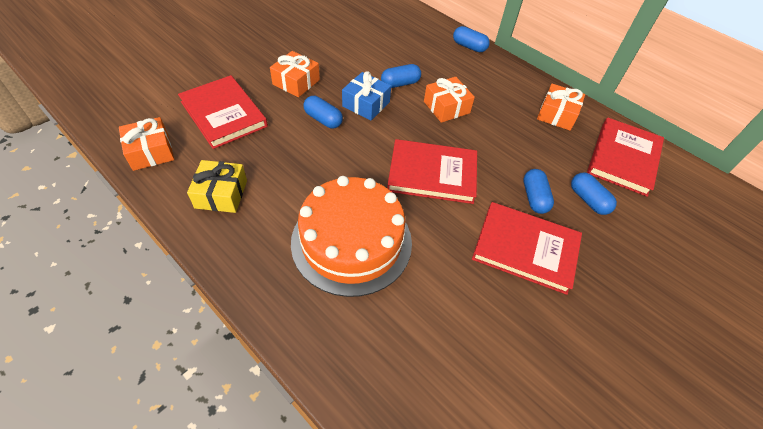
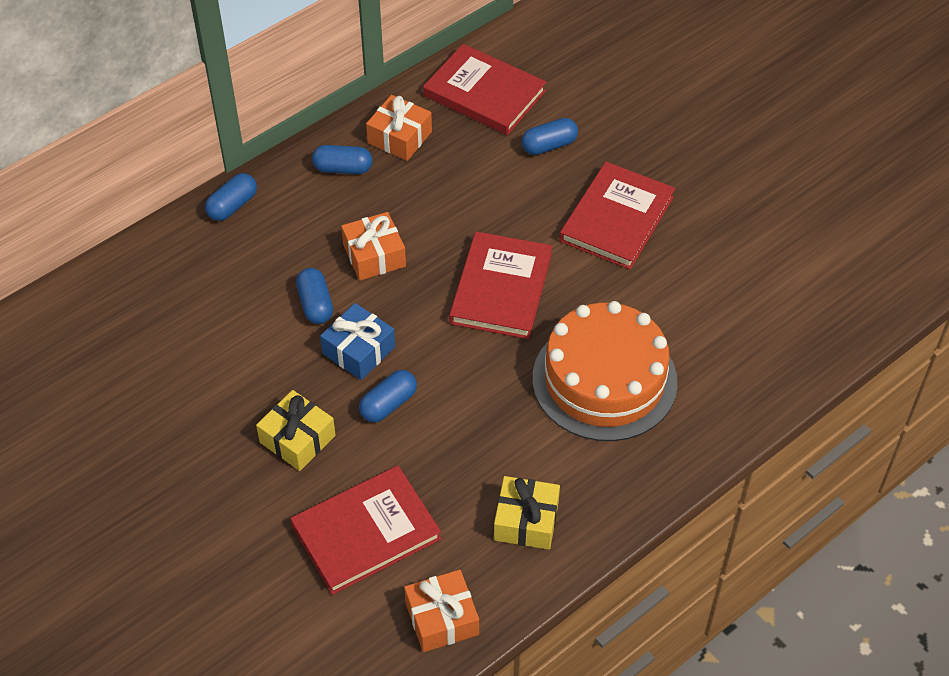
camera: 80 degrees left, 0 degrees up
orange gift [270,51,320,97] -> yellow gift [256,390,336,471]
blue capsule [523,169,554,214] -> blue capsule moved to [312,145,372,174]

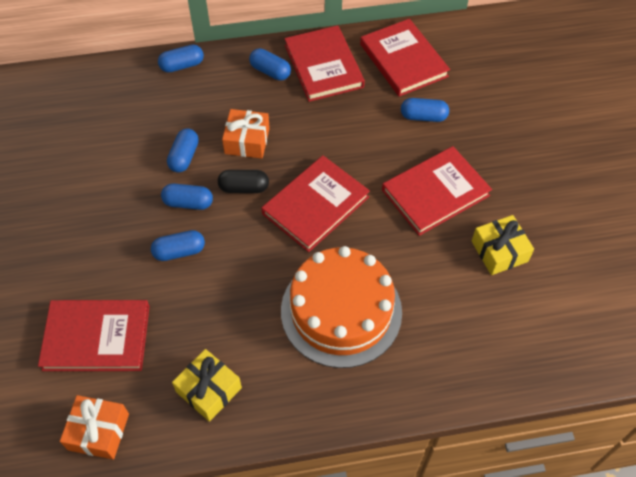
camera: 30 degrees right, 5 degrees up
yellow gift [256,390,336,471] -> yellow gift moved to [472,215,534,275]
blue gift [320,303,395,380] -> blue capsule [161,184,213,210]
orange gift [366,95,432,161] -> red book [284,25,365,102]
none -> black capsule [218,170,269,193]

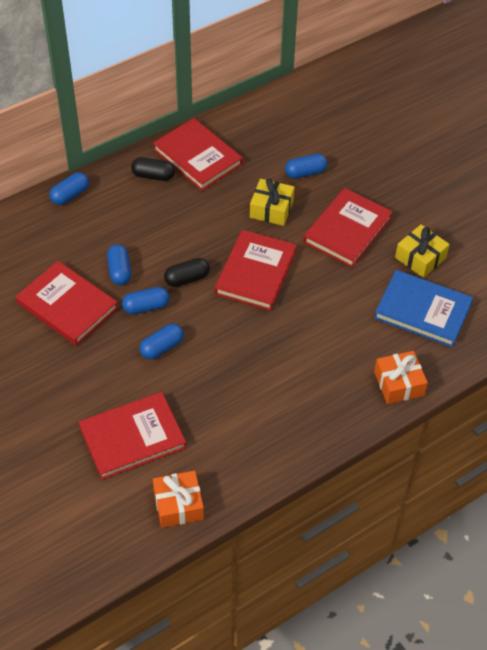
camera: 25 degrees left, 5 degrees down
yellow gift [172,349,242,422] -> yellow gift moved to [250,178,295,226]
orange gift [222,109,270,159] -> orange gift moved to [374,351,428,404]
blue capsule [249,48,291,81] -> black capsule [131,158,175,181]
orange cake [281,246,402,368] -> none
red book [360,19,450,97] -> red book moved to [16,261,118,346]
none -> blue book [374,270,473,347]

